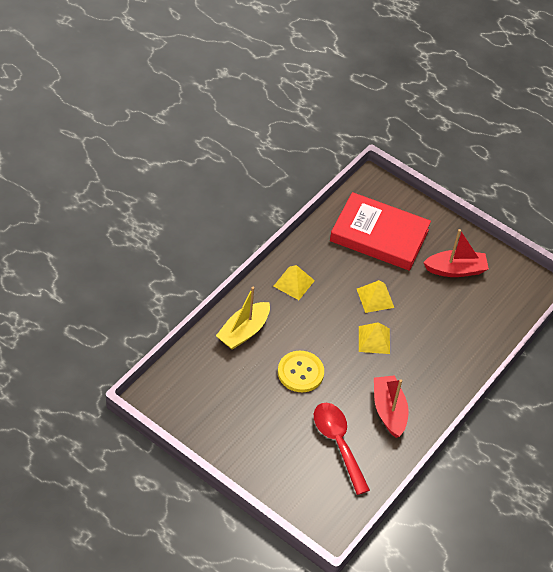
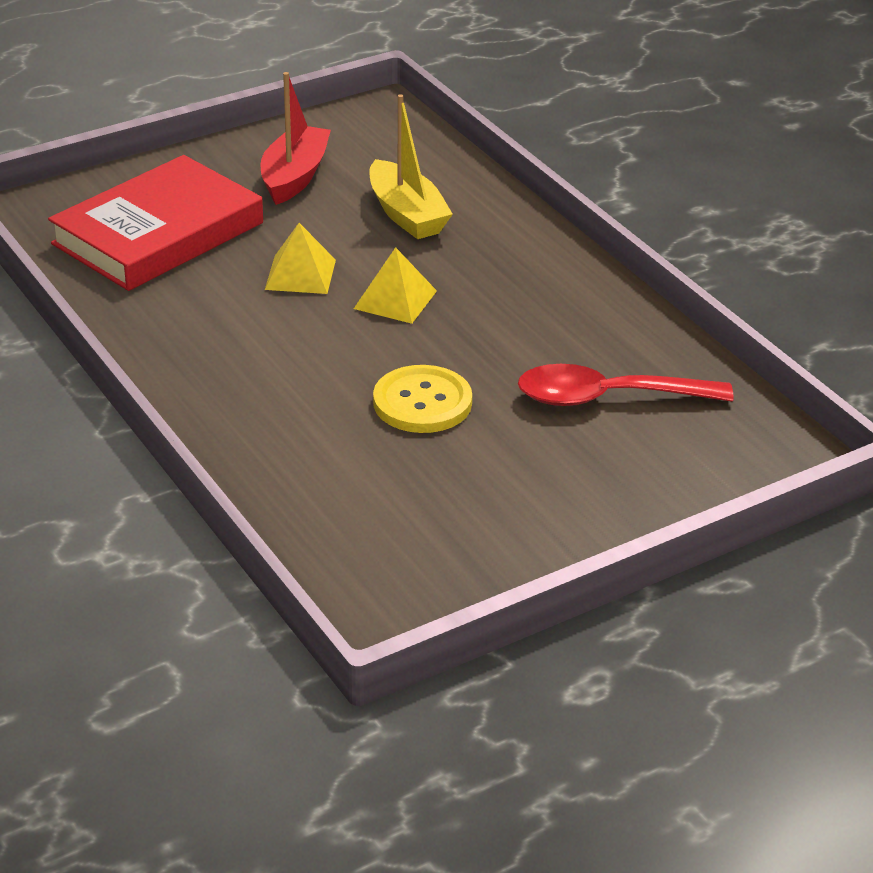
camera: 65 degrees left, 15 degrees down
yellow boat [216,287,270,350] -> yellow boat moved to [369,94,453,239]
yellow pyramid [273,265,315,300] -> none
red boat [374,375,409,438] -> none

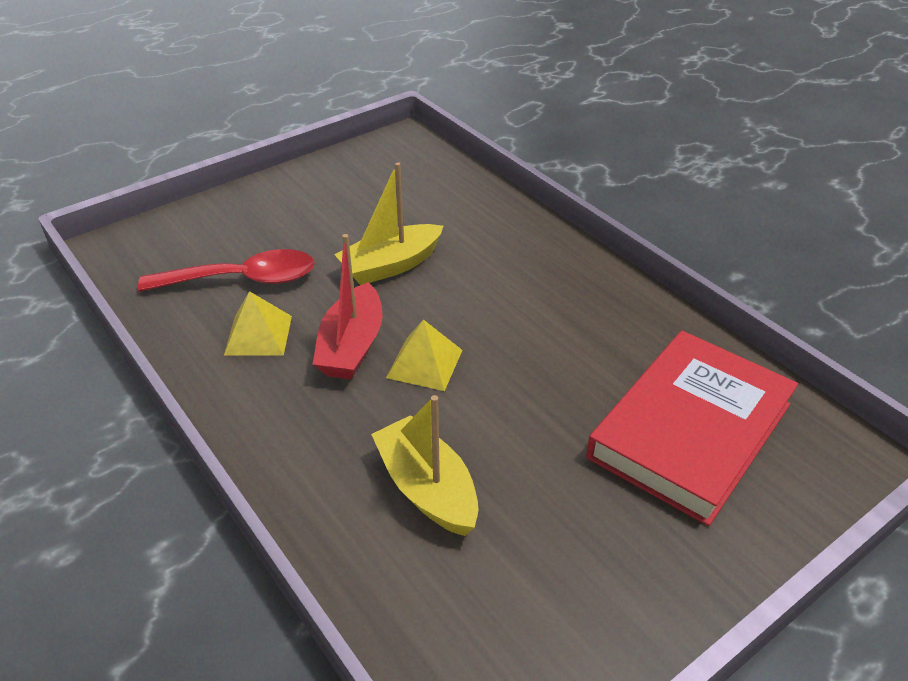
camera: 175 degrees right, 5 degrees up
red boat [260,72,331,205] -> red boat moved to [313,234,382,379]
yellow pyramid [265,223,336,294] -> yellow pyramid moved to [224,291,292,356]
yellow button [373,365,472,433] -> yellow boat [334,162,443,285]

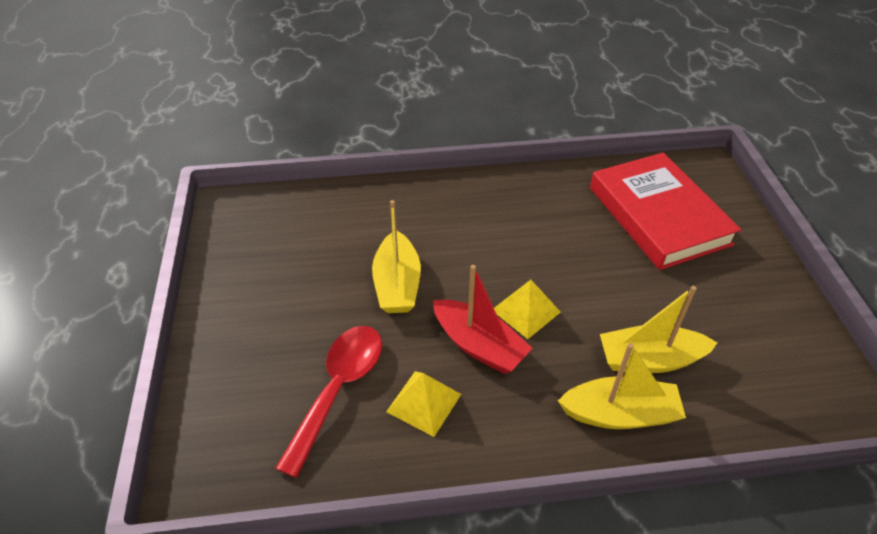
camera: 60 degrees left, 5 degrees up
none -> yellow boat [558,343,686,429]

